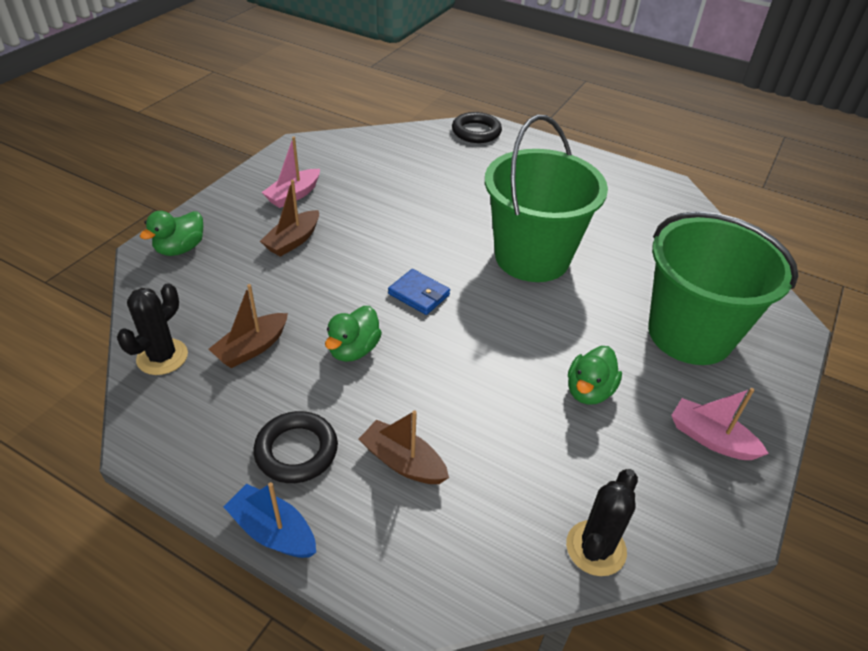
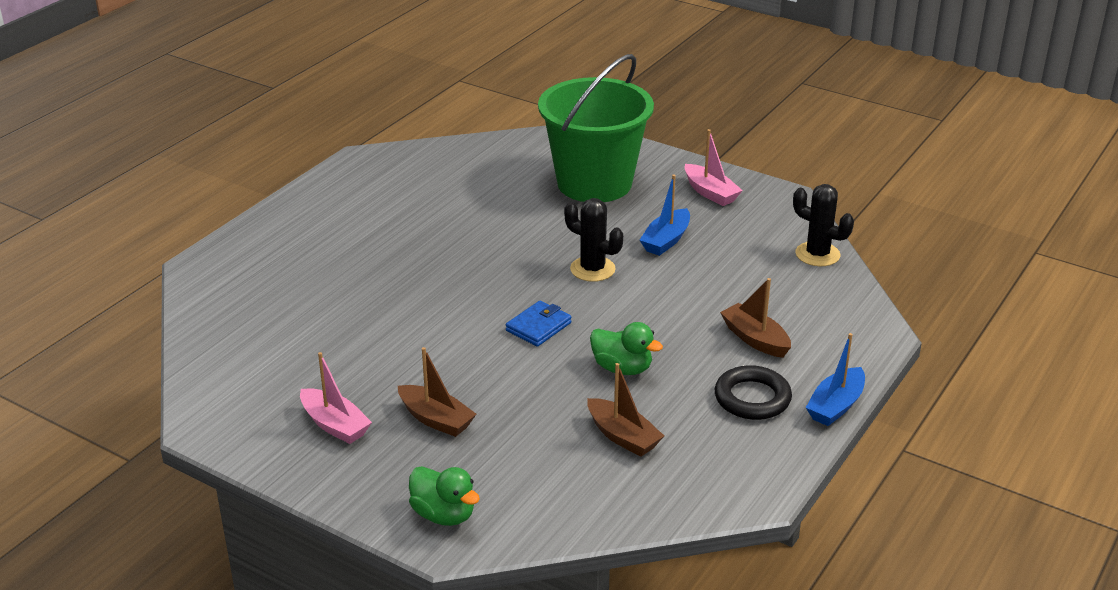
camera: 85 degrees left, 10 degrees down
black cactus [117,283,188,375] -> black cactus moved to [564,198,623,282]
brown boat [359,410,449,484] -> brown boat turned 105 degrees clockwise [720,278,791,358]
black ring [452,112,502,143] -> none
green bucket [485,115,608,282] -> none
green duck [568,346,622,405] -> blue boat [640,175,690,256]
pink boat [671,388,769,460] -> pink boat turned 75 degrees counterclockwise [685,129,743,206]

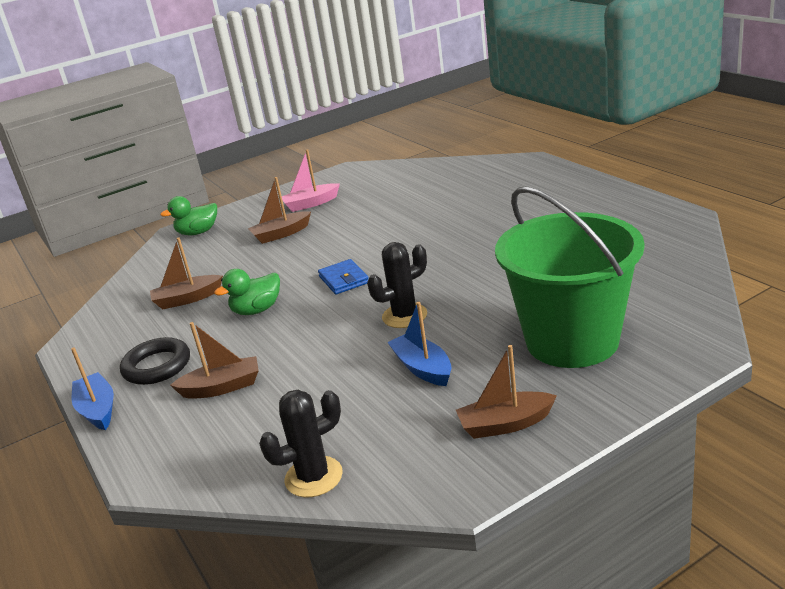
camera: 120 degrees right, 5 degrees down
pink boat [685,129,743,206] -> brown boat [456,345,557,439]

